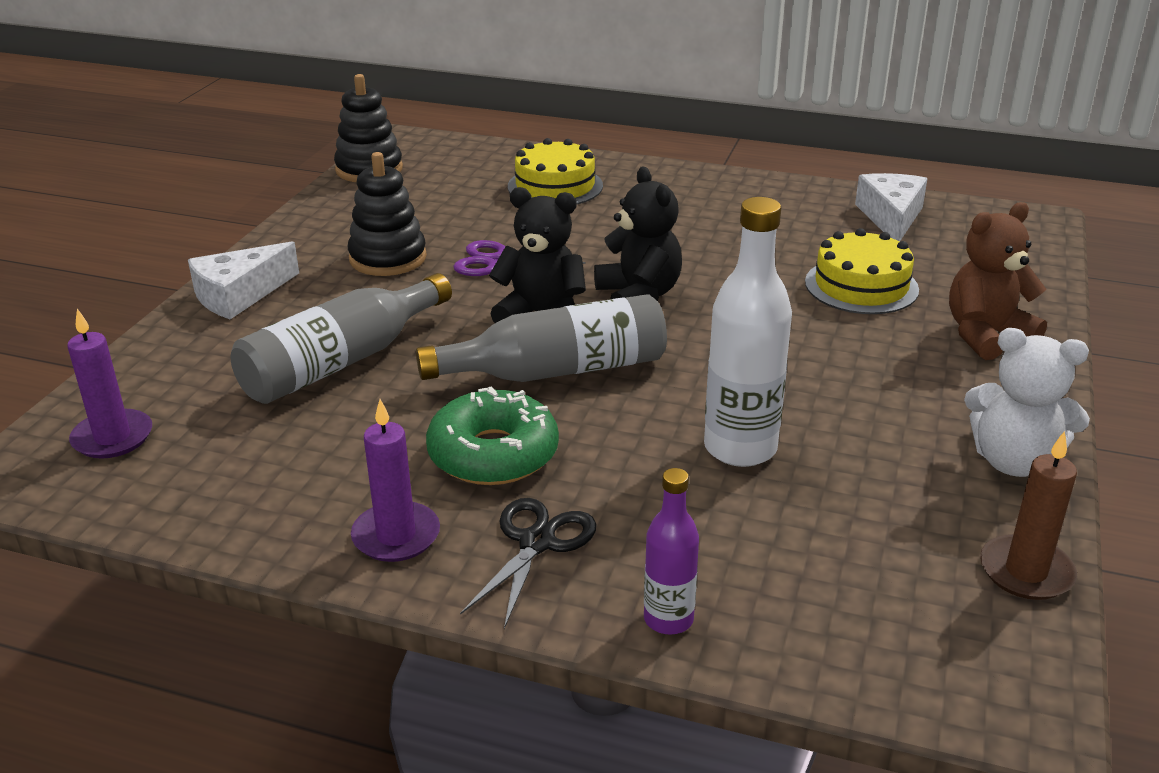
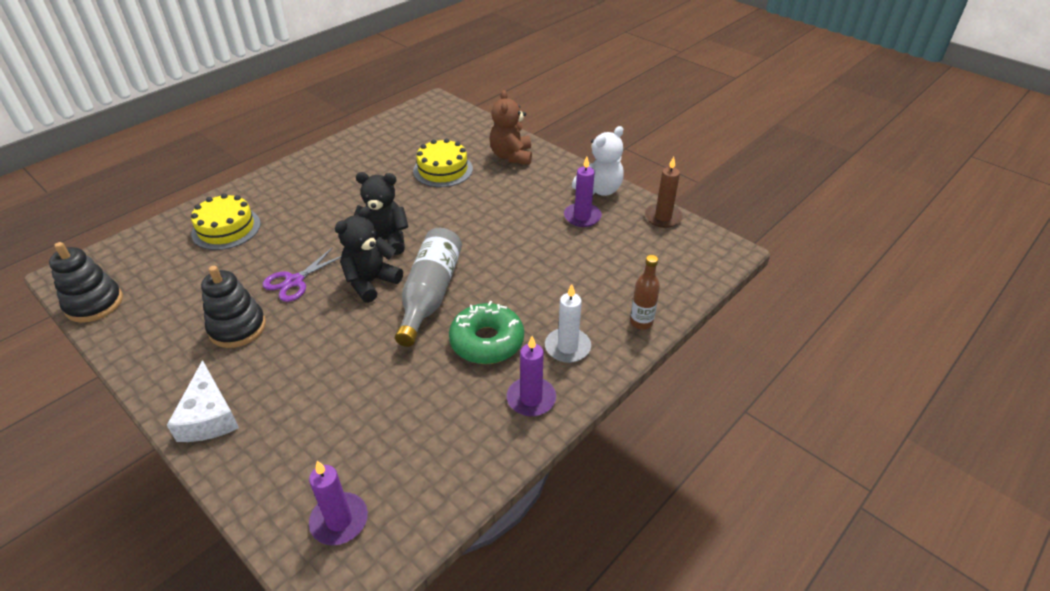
camera: 65 degrees left, 10 degrees up
grey bottle [230,273,452,404] -> none
black scissors [460,498,597,629] -> white candle [545,284,591,363]
purple bottle [644,468,699,634] -> brown bottle [630,255,660,330]
white bottle [704,197,792,467] -> none
white cheese [855,173,928,242] -> none
none -> purple candle [564,156,602,227]

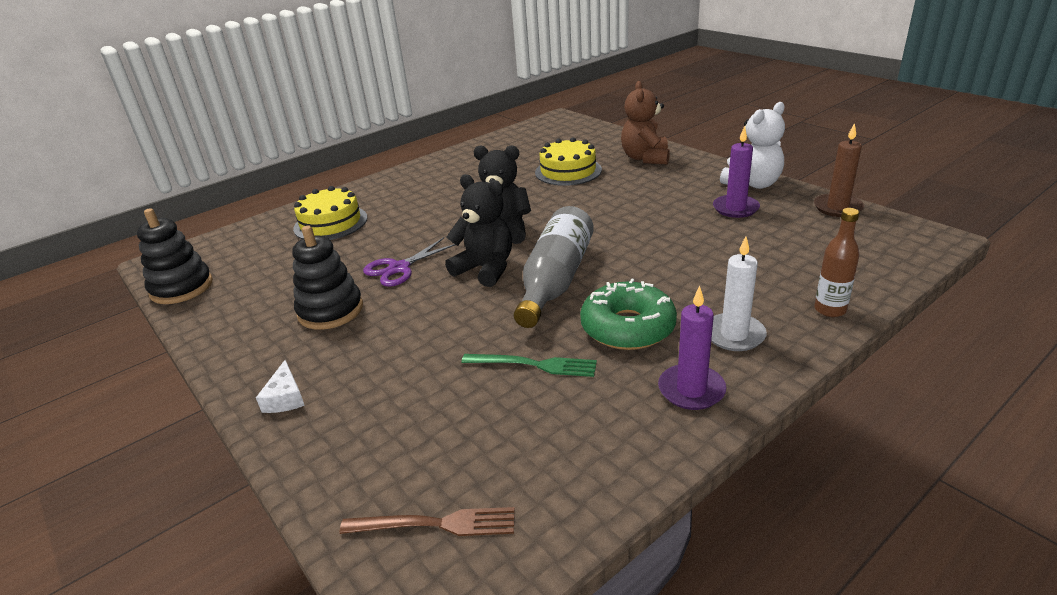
camera: 10 degrees right, 10 degrees down
white cheese [167,360,239,442] -> white cheese [256,360,305,413], size x0.58
purple candle [309,461,368,545] -> brown fork [339,507,515,536]
black teddy bear [335,206,403,303] -> black teddy bear turned 75 degrees clockwise [445,174,512,287]
none -> green fork [461,354,597,377]

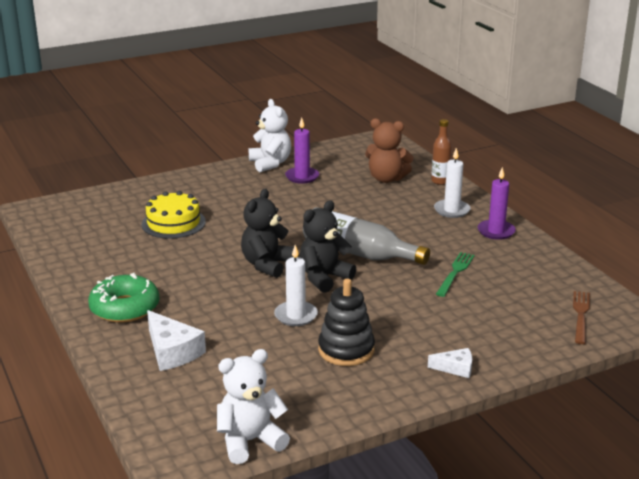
camera: 80 degrees left, 5 degrees down
black stacking toy [137,208,213,304] -> white teddy bear [217,349,290,464]
yellow cake [293,186,367,240] -> white cheese [147,310,206,371]
purple scissors [363,237,455,287] -> white candle [274,245,318,326]
green donut [580,278,677,350] -> green donut moved to [88,273,160,323]
brown teddy bear [621,81,670,165] -> brown teddy bear moved to [365,118,414,183]
brown candle [814,123,864,217] -> none

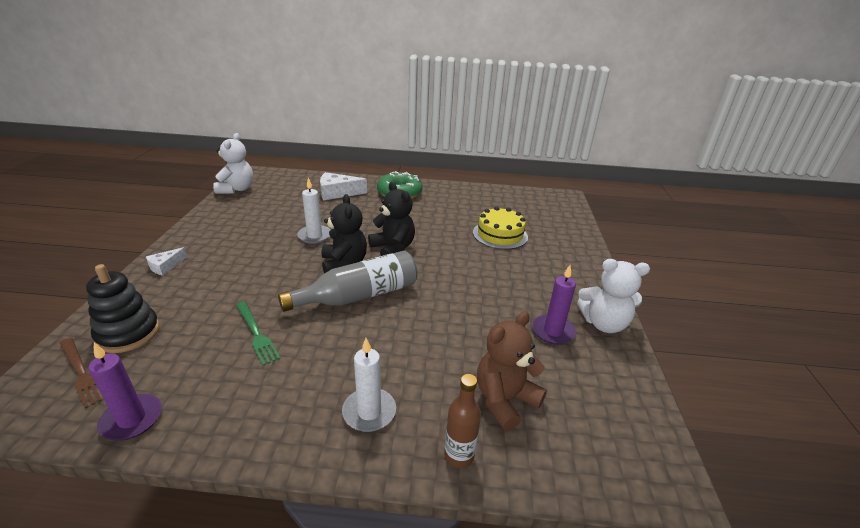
camera: 120 degrees right, 5 degrees up
black stacking toy [318,279,375,366] -> black stacking toy moved to [86,264,160,353]
purple candle [477,167,516,240] -> purple candle moved to [88,343,162,440]

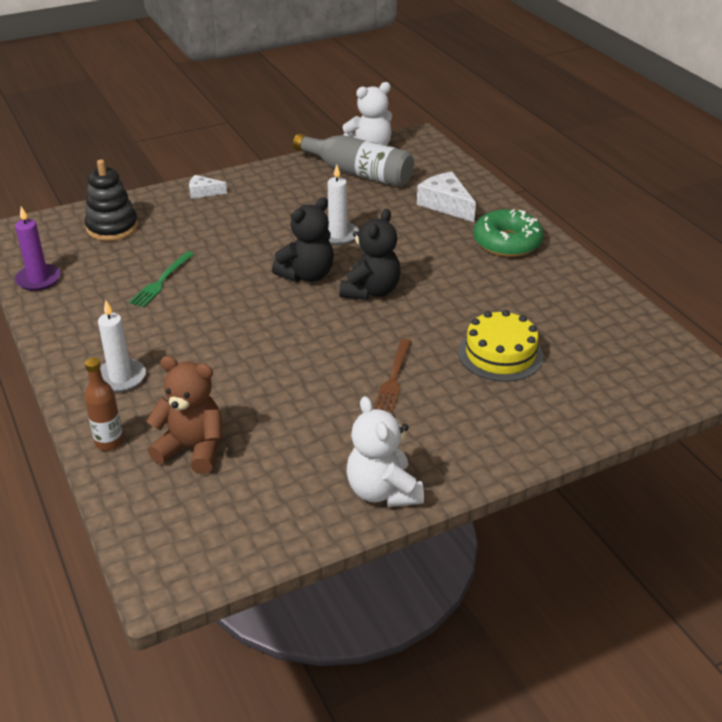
camera: 60 degrees right, 5 degrees up
brown fork [60,338,102,409] -> brown fork moved to [374,338,411,412]
grey bottle [278,251,418,312] -> grey bottle moved to [293,134,414,187]
purple candle [532,265,576,345] -> none

